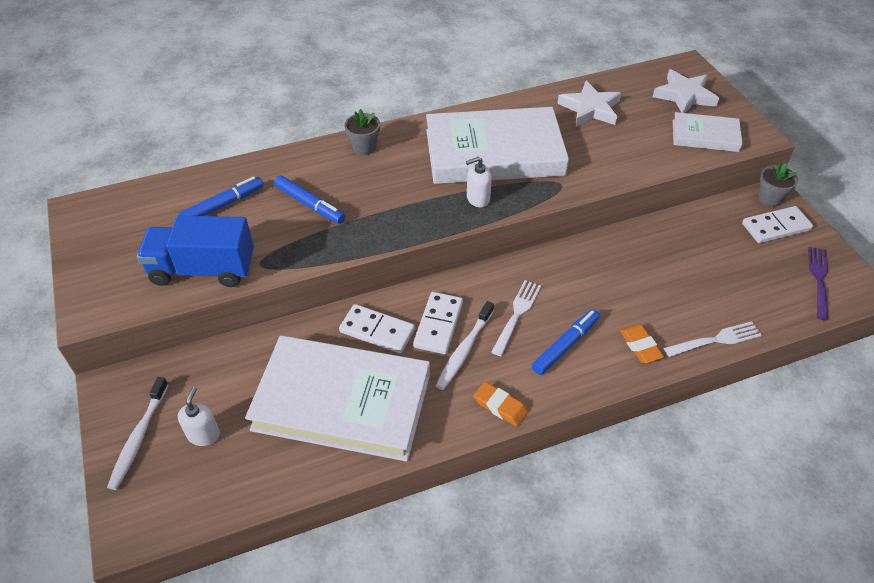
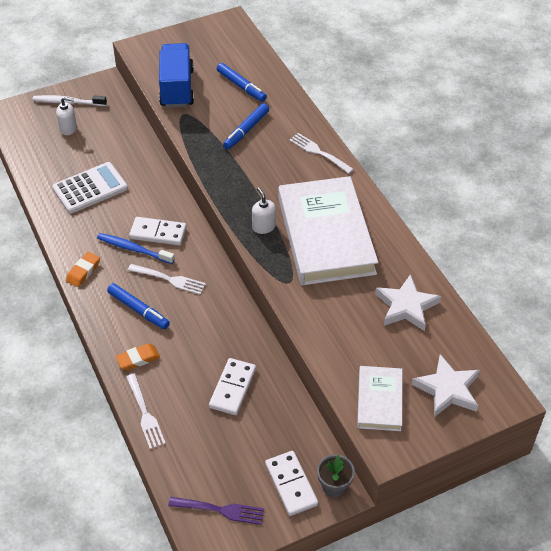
camera: 85 degrees right, 0 degrees up
white book [245,336,430,462] -> white calculator [52,162,128,213]
white domino [339,304,415,354] -> white domino moved to [209,358,256,415]
grey flower pot [344,109,380,155] -> white fork [289,133,354,174]
white toothbrush [436,301,494,390] -> blue toothbrush [97,233,175,264]

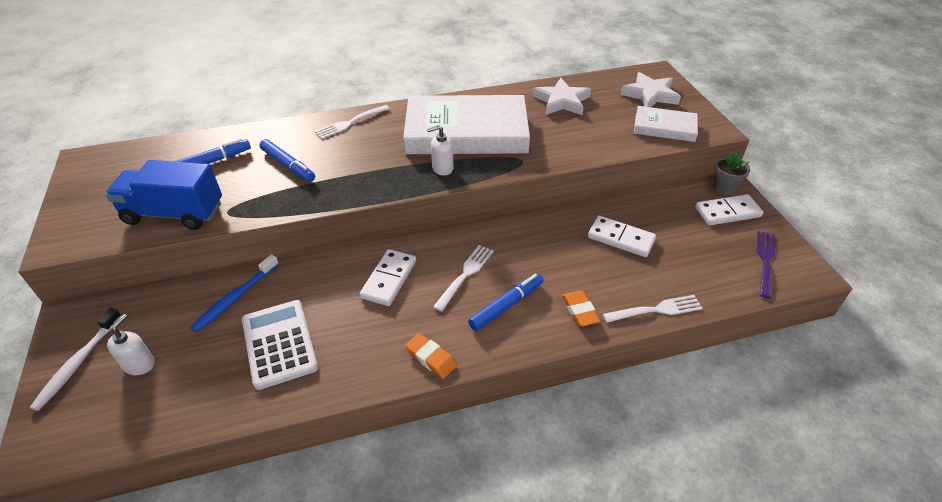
camera: 80 degrees left, 5 degrees down
blue toothbrush [97,233,175,264] -> blue toothbrush moved to [190,254,279,332]

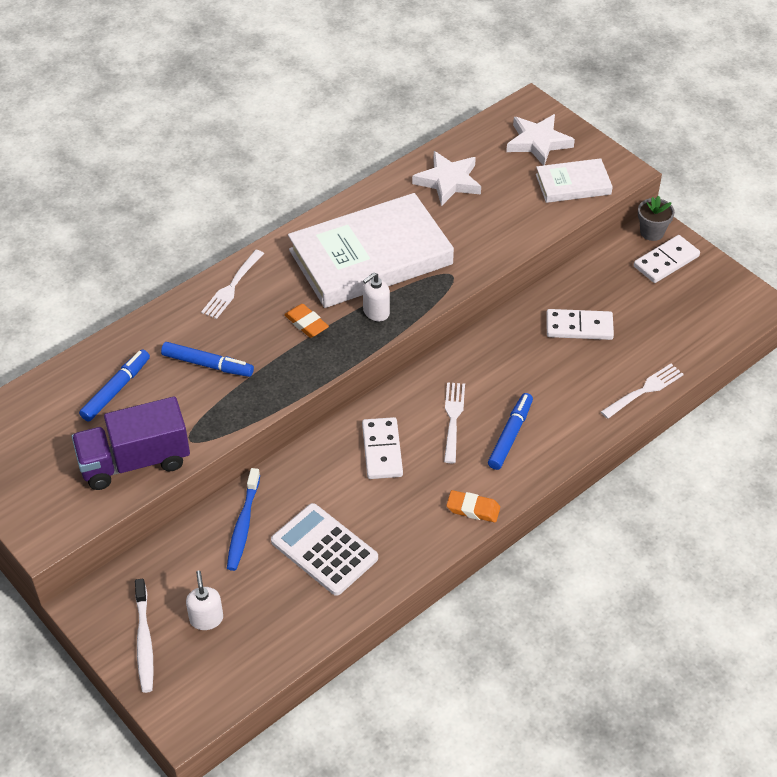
camera: 25 degrees left, 5 degrees up
blue truck [105,160,222,230] -> purple truck [72,396,190,490]
orange eraser [562,290,600,327] -> orange eraser moved to [284,304,329,338]
purple fork [757,231,775,299] -> none

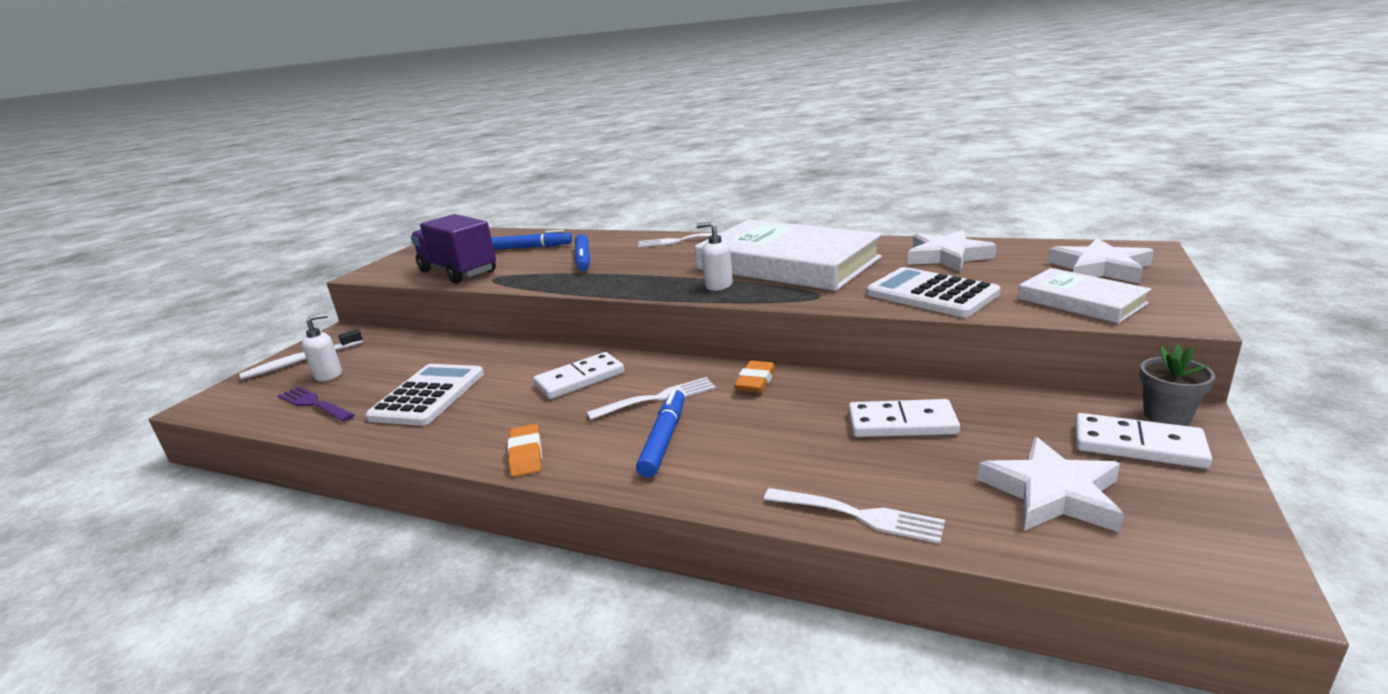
camera: 65 degrees right, 25 degrees down
blue toothbrush [227,468,260,571] -> none
orange eraser [284,304,329,338] -> orange eraser moved to [734,361,776,393]
blue marker [488,393,533,470] -> blue marker turned 75 degrees counterclockwise [636,389,685,478]
white domino [546,309,614,340] -> white domino turned 60 degrees counterclockwise [849,399,960,437]
none -> purple fork [278,386,354,422]
none -> white calculator [867,267,1000,317]
none -> white star [978,437,1124,532]

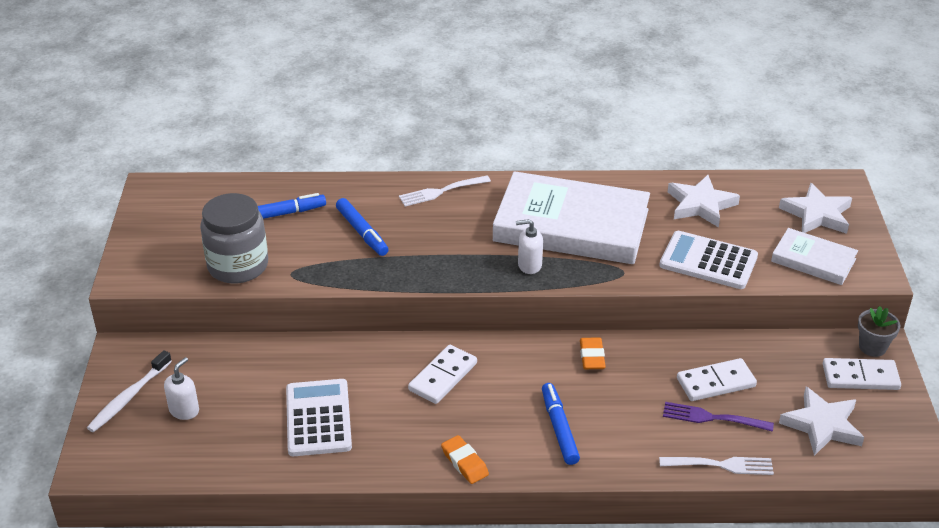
camera: 25 degrees left, 15 degrees up
purple fork [278,386,354,422] -> purple fork moved to [663,402,774,432]
purple truck [411,214,496,283] -> grey jar [200,193,268,283]
white fork [587,377,716,420] -> none

